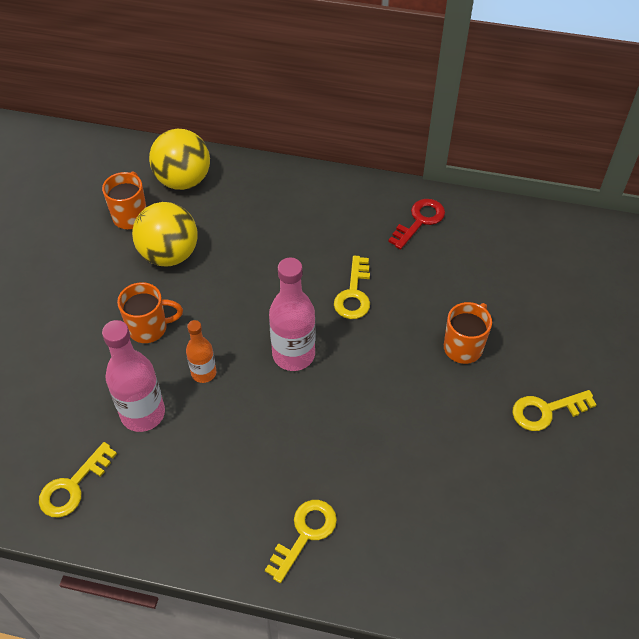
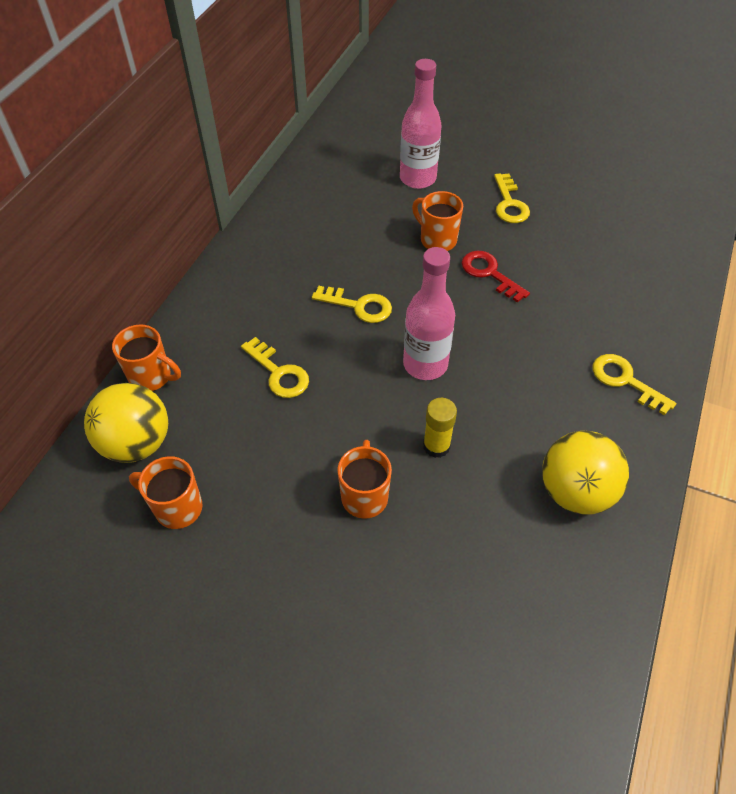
camera: 80 degrees left, 0 degrees up
yellow key [39,442,117,518] -> yellow key moved to [241,337,309,398]
pink bottle [102,320,165,432] -> pink bottle moved to [400,59,442,189]
yellow ball [132,202,198,266] -> yellow ball moved to [542,431,629,515]
orange bottle [186,320,216,383] -> yellow glue stick [423,398,457,458]
red key [388,199,445,250] -> red key moved to [462,251,530,303]
none -> orange mug [112,324,181,391]

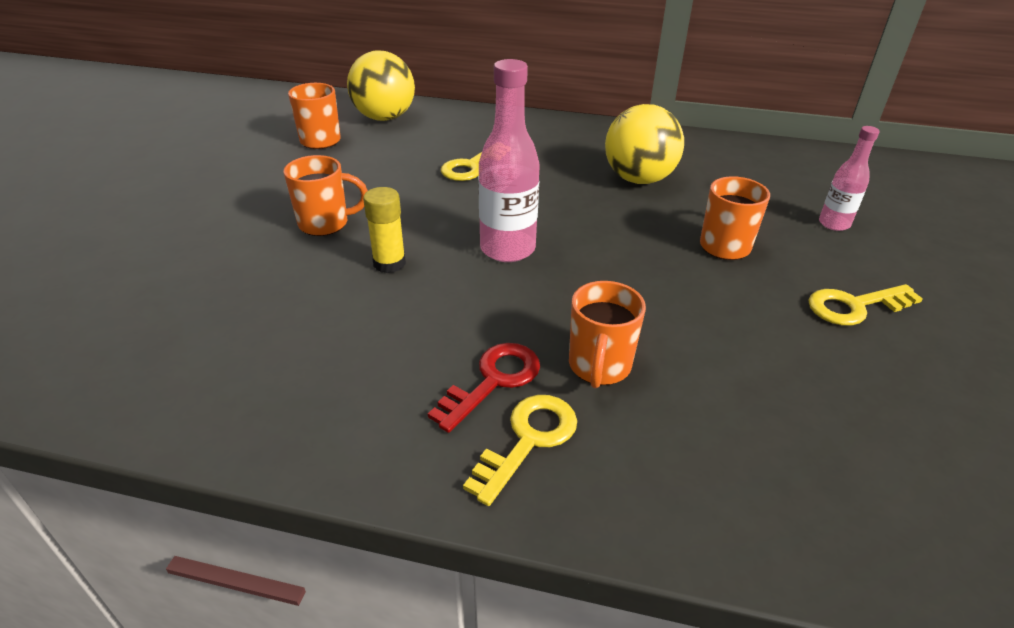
camera: 80 degrees right, 15 degrees down
orange mug [112,324,181,391] -> orange mug moved to [569,281,646,388]
yellow key [312,286,392,323] -> none
pink bottle [400,59,442,189] -> pink bottle [819,126,880,231], size x0.58
red key [462,251,530,303] -> red key moved to [428,343,540,433]
yellow ball [542,431,629,515] -> yellow ball moved to [605,104,684,184]

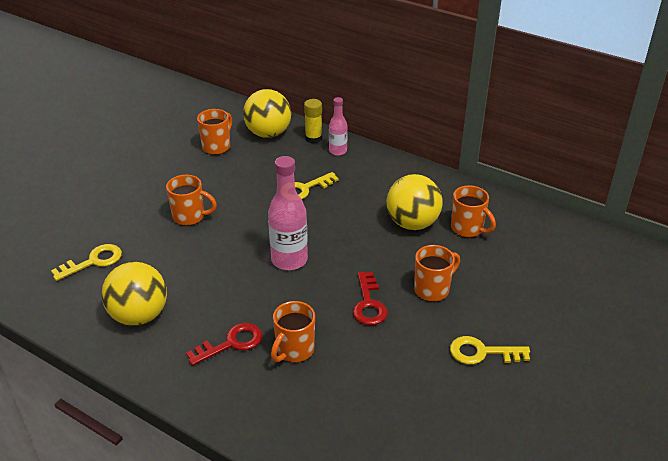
camera: 20 degrees right, 0 degrees up
yellow glue stick [363,187,406,273] -> yellow glue stick moved to [304,99,322,143]
yellow key [463,395,577,506] -> yellow key moved to [51,244,122,281]
pink bottle [819,126,880,231] -> pink bottle moved to [329,97,348,156]
none -> yellow ball [101,262,167,326]
none -> red key [353,272,388,325]
none -> orange mug [451,185,496,238]

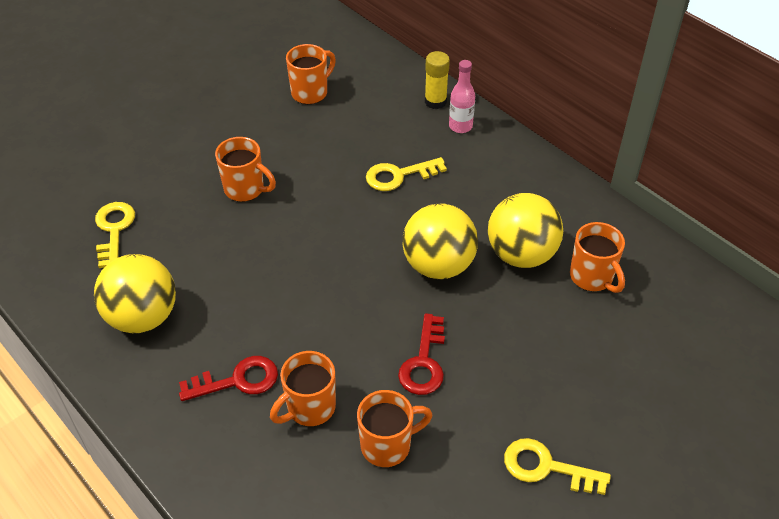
camera: 15 degrees right, 10 degrees up
yellow key [51,244,122,281] -> yellow key turned 75 degrees counterclockwise [95,202,135,268]
yellow ball [243,89,291,138] -> yellow ball moved to [403,204,478,279]
pink bottle [268,156,308,270] -> none
orange mug [414,245,460,302] -> orange mug moved to [357,390,432,467]

